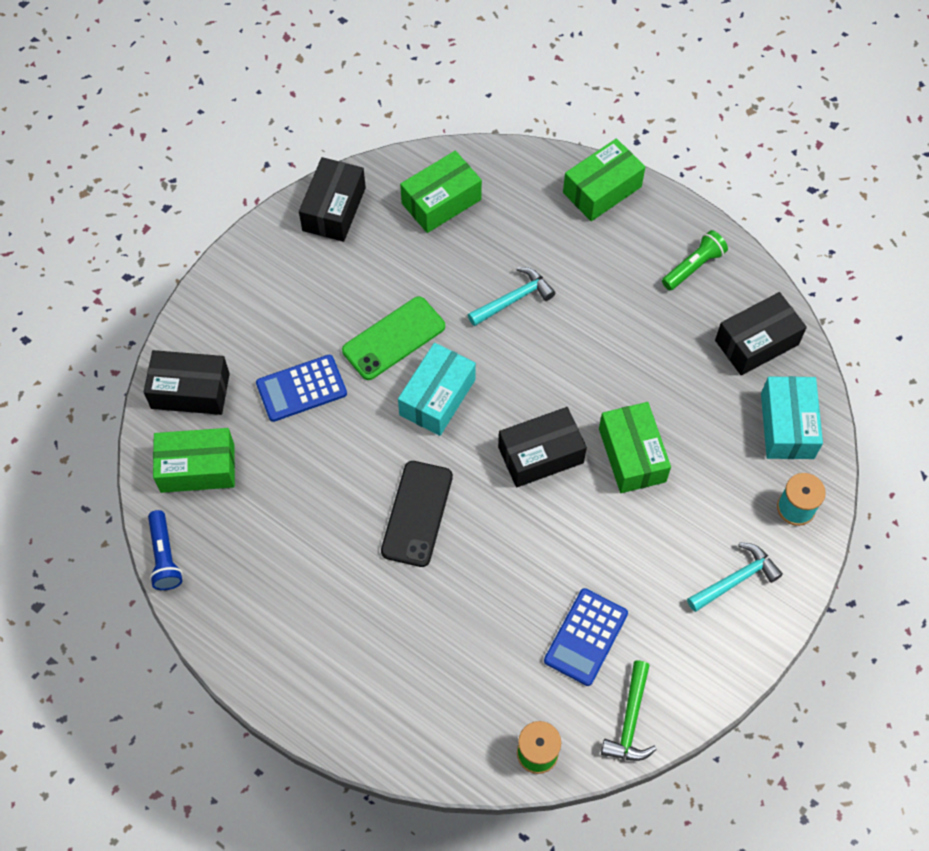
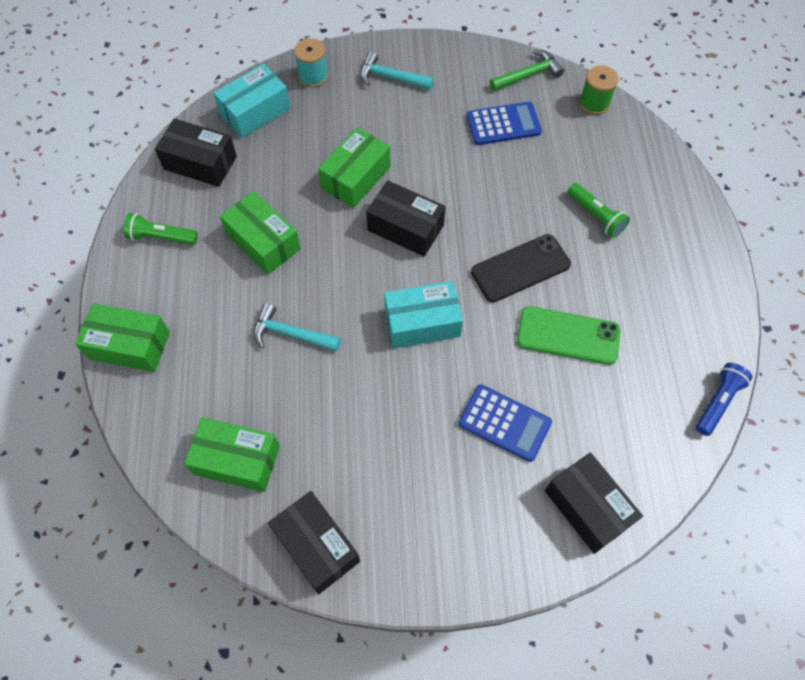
camera: 130 degrees left, 0 degrees up
green box [153,428,235,493] -> green box moved to [220,191,301,275]
black box [299,157,366,242] -> black box turned 75 degrees clockwise [268,491,360,594]
green phone [342,296,445,380] -> green phone moved to [517,306,621,365]
none -> green flashlight [567,183,630,238]

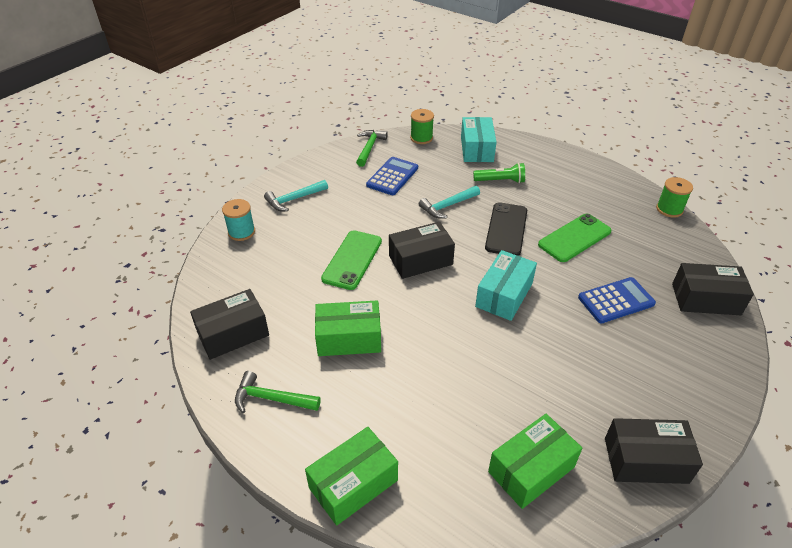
camera: 50 degrees left, 20 degrees down
green flashlight [123,213,198,245] -> green hammer [235,371,321,413]
turquoise box [213,64,291,138] -> turquoise box moved to [461,117,497,162]
turquoise hammer [254,303,341,351] -> turquoise hammer moved to [419,186,480,219]
green box [318,127,391,208] -> green phone [321,230,382,290]
blue flashlight [696,363,752,436] -> green spool [656,177,693,218]

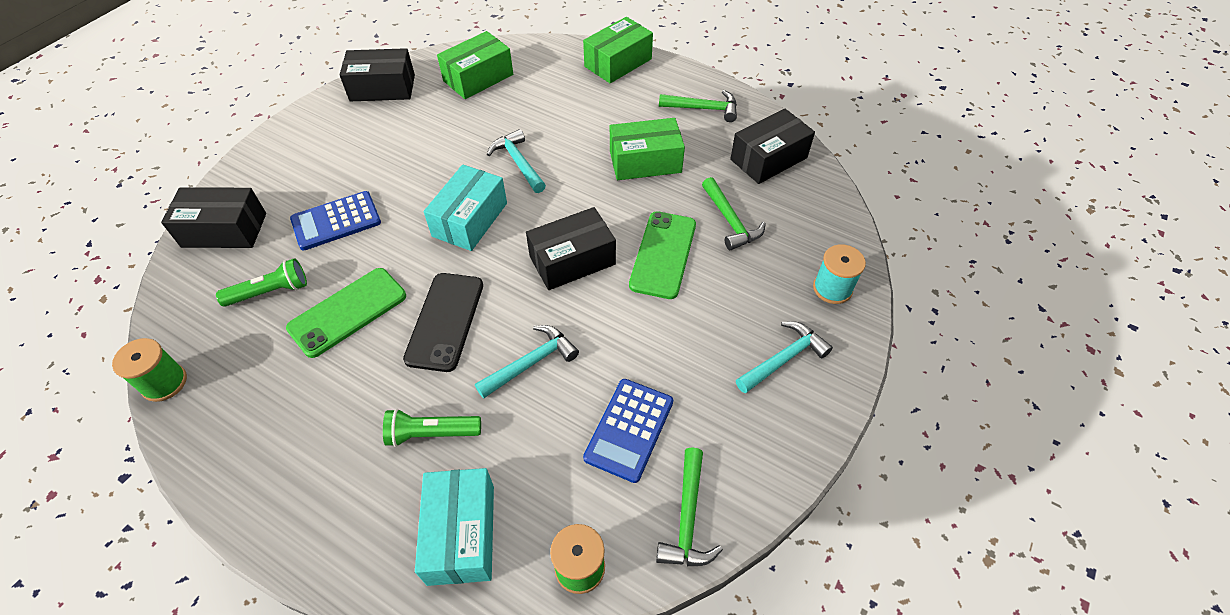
camera: 175 degrees right, 10 degrees up
none -> green flashlight [216,258,307,307]
none -> turquoise hammer [487,129,546,193]
none -> green hammer [702,177,766,250]

